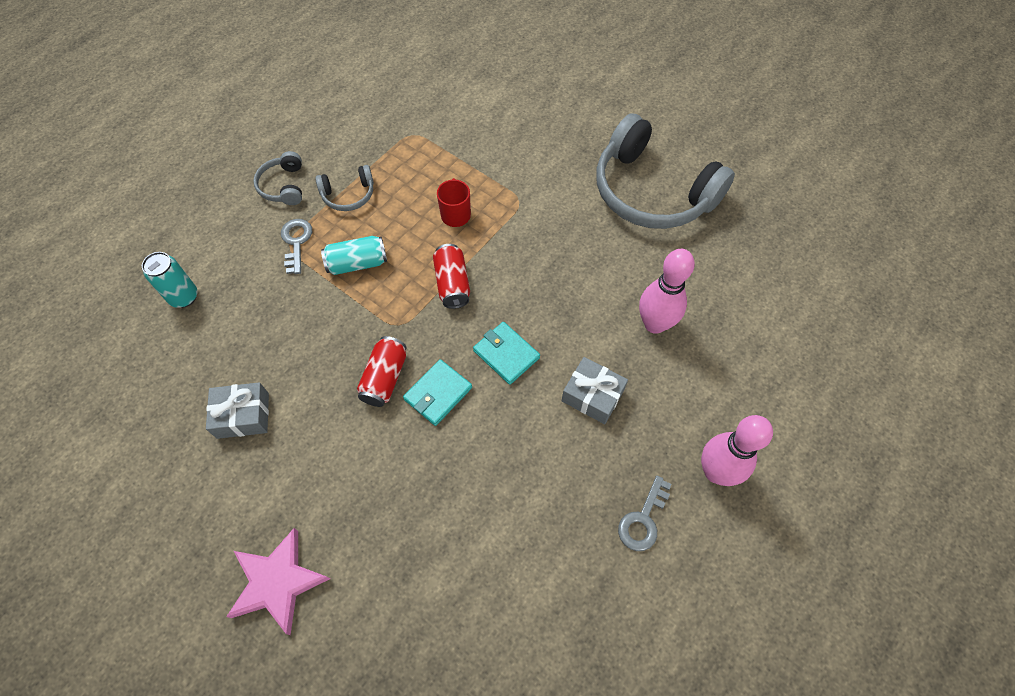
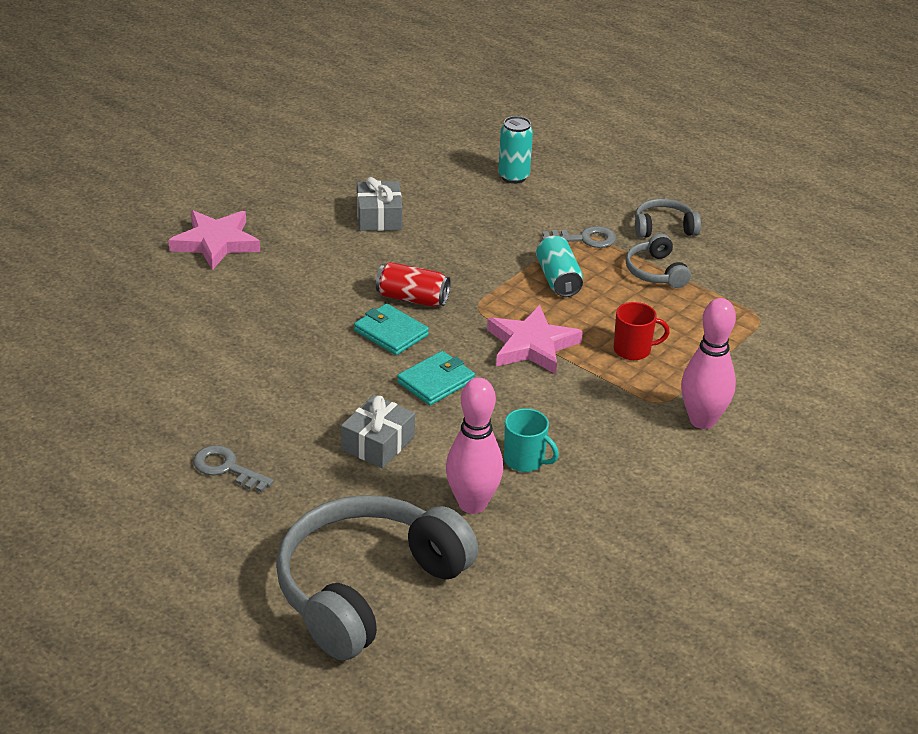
camera: 90 degrees right, 25 degrees down
red can [433,244,470,309] -> pink star [487,305,583,374]
grey headphones [596,113,735,229] -> grey headphones moved to [276,495,478,660]
pink bowling pin [701,415,773,486] -> pink bowling pin moved to [681,298,736,429]
none -> turquoise mug [504,408,559,472]

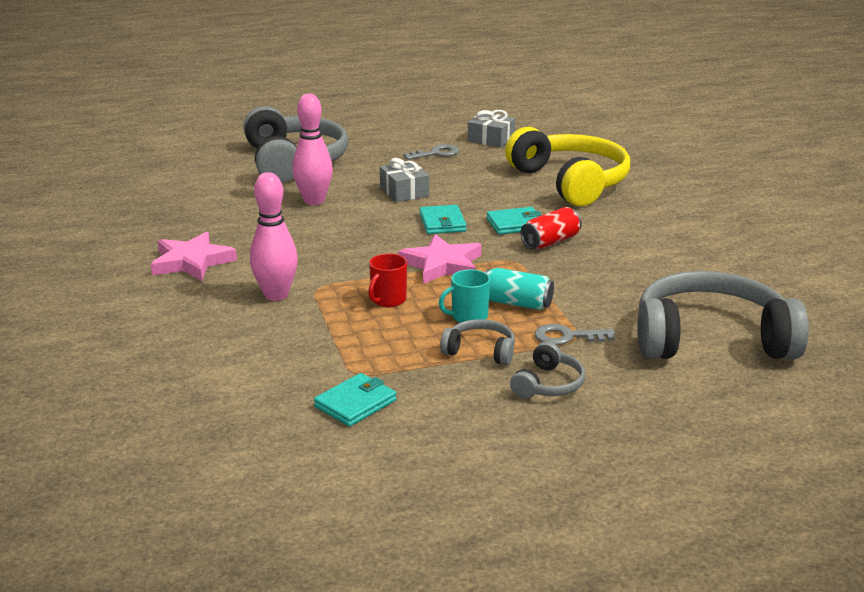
camera: 125 degrees right, 10 degrees down
pink star [168,210,260,270] -> pink star moved to [151,232,237,281]
grey gift [357,177,402,231] -> grey gift moved to [468,110,515,148]
turquoise can [498,116,533,184] -> grey headphones [637,271,809,359]
turquoise mug [504,408,559,472] -> turquoise mug moved to [439,269,490,323]
grey key [542,226,616,248] -> grey key turned 60 degrees clockwise [535,324,615,345]
none -> turquoise wallet [314,373,397,427]
none -> yellow headphones [505,127,630,206]

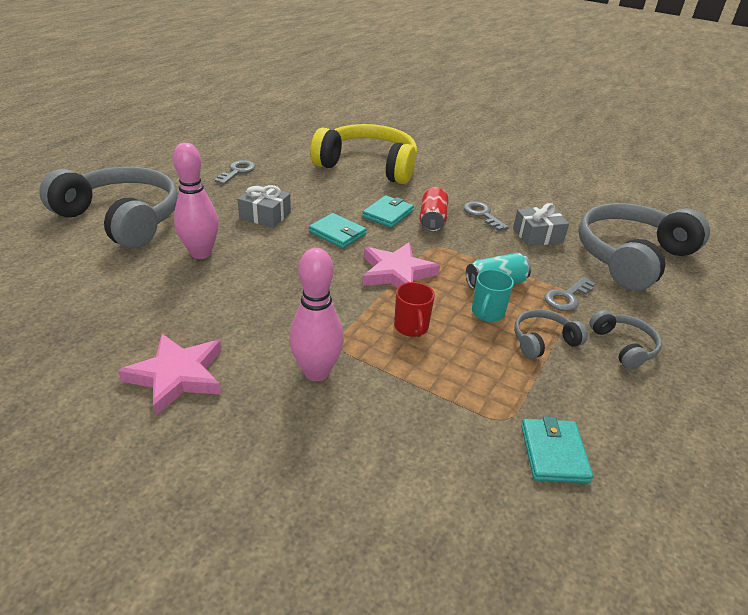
camera: 45 degrees left, 10 degrees up
grey gift [468,110,515,148] -> grey gift moved to [513,203,569,246]
none -> grey key [464,201,509,231]

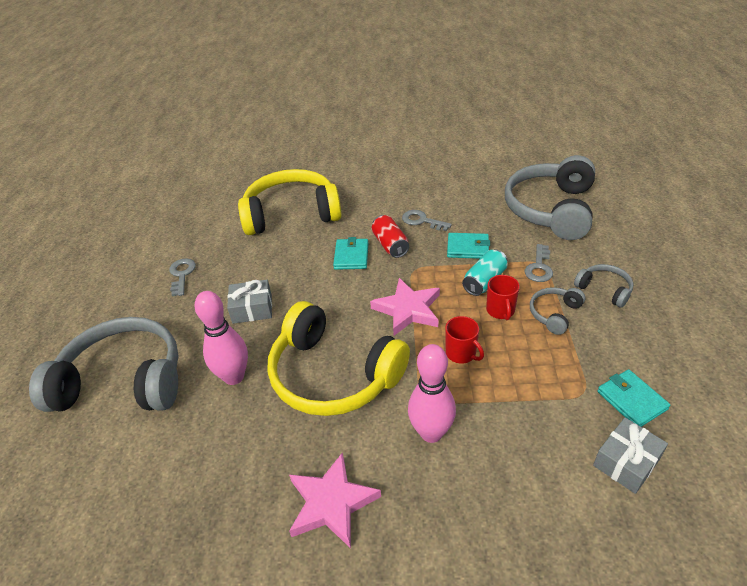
camera: 25 degrees left, 5 degrees up
turquoise wallet [309,213,366,248] -> turquoise wallet moved to [447,233,490,259]
turquoise mug [472,269,514,322] -> red mug [486,275,520,320]
grey gift [513,203,569,246] -> grey gift moved to [593,418,668,494]
none -> yellow headphones [267,301,410,416]

